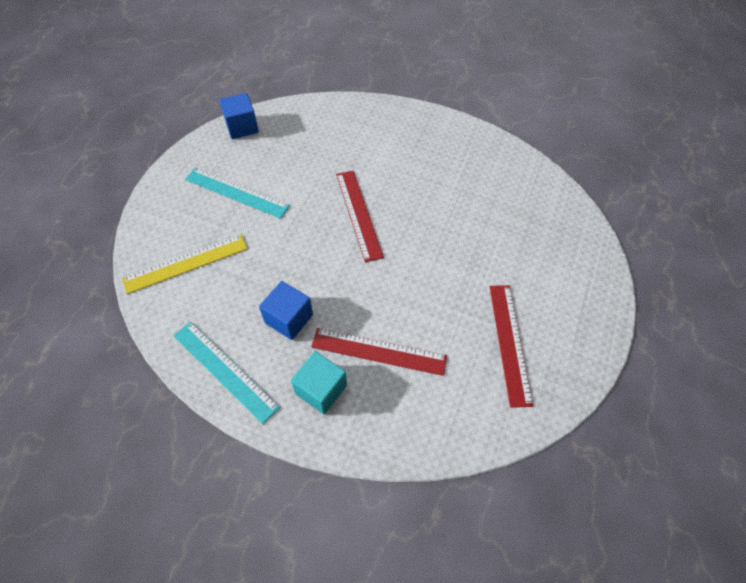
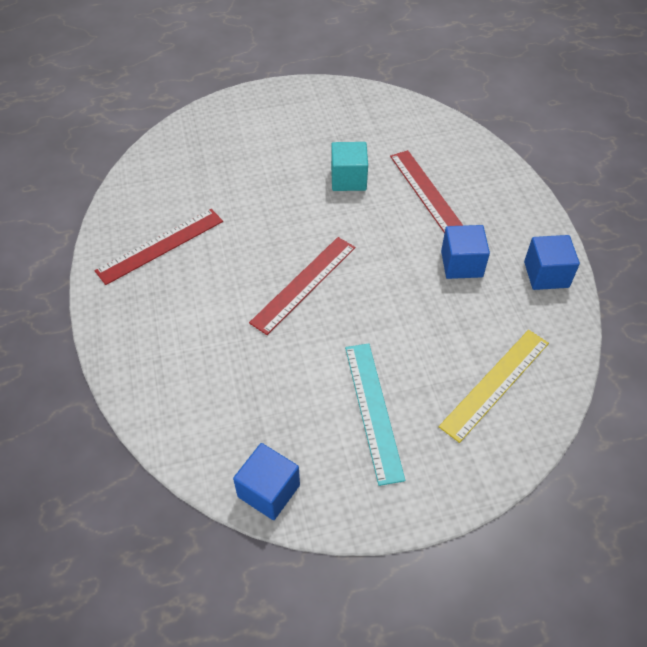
camera: 125 degrees left, 5 degrees down
yellow ruler [122,234,248,294] -> yellow ruler turned 75 degrees counterclockwise [439,330,549,443]
turquoise ruler [173,322,280,424] -> blue cube [524,235,580,290]
turquoise cube [291,351,347,414] -> turquoise cube moved to [331,142,368,191]
red ruler [489,285,533,408] -> red ruler moved to [95,209,223,285]

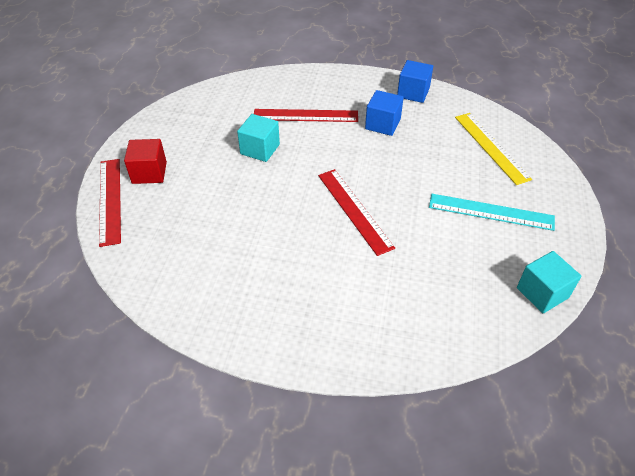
camera: 65 degrees left, 5 degrees down
red ruler [95,209,223,285] -> red ruler moved to [99,159,121,247]
blue cube [233,443,300,520] -> turquoise cube [517,251,581,313]
none -> red cube [124,139,167,184]

